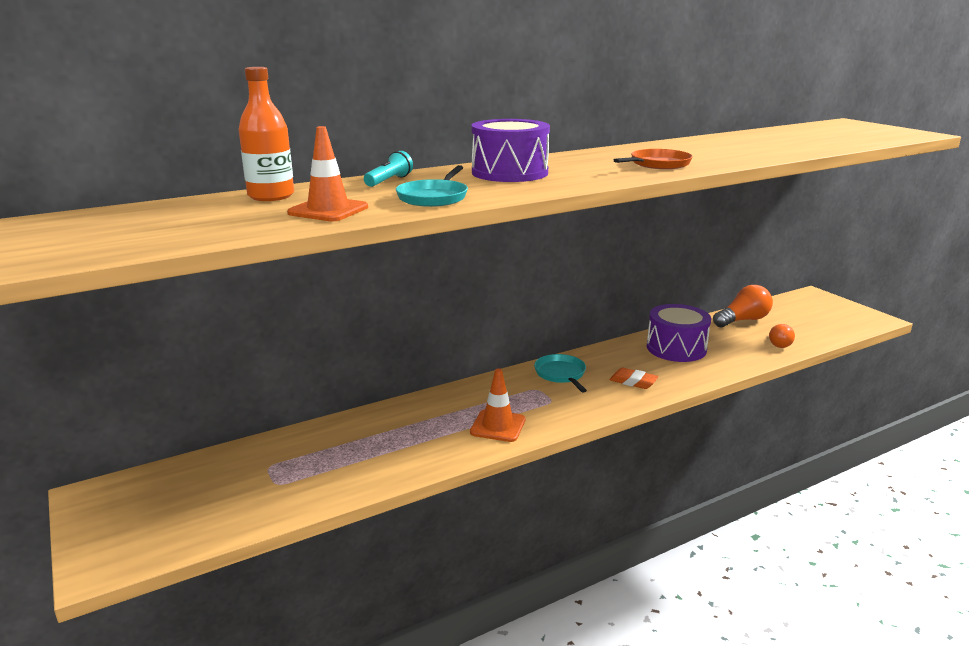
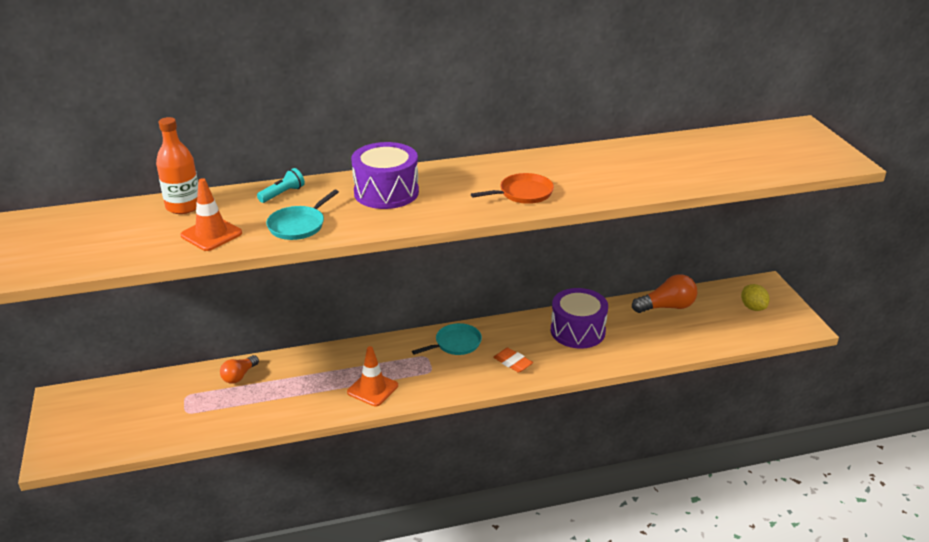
camera: 15 degrees right, 10 degrees up
turquoise pan [534,354,587,393] -> turquoise pan turned 60 degrees clockwise [412,323,482,355]
orange light bulb [769,324,795,348] -> orange light bulb moved to [220,355,259,384]
none -> yellow lemon [741,284,770,311]

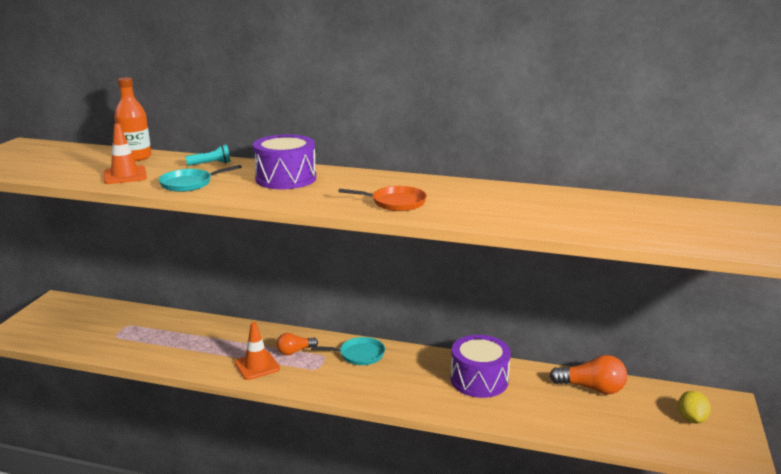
camera: 30 degrees right, 10 degrees down
orange light bulb [220,355,259,384] -> orange light bulb moved to [276,333,318,355]
orange eraser [493,348,533,373] -> none

